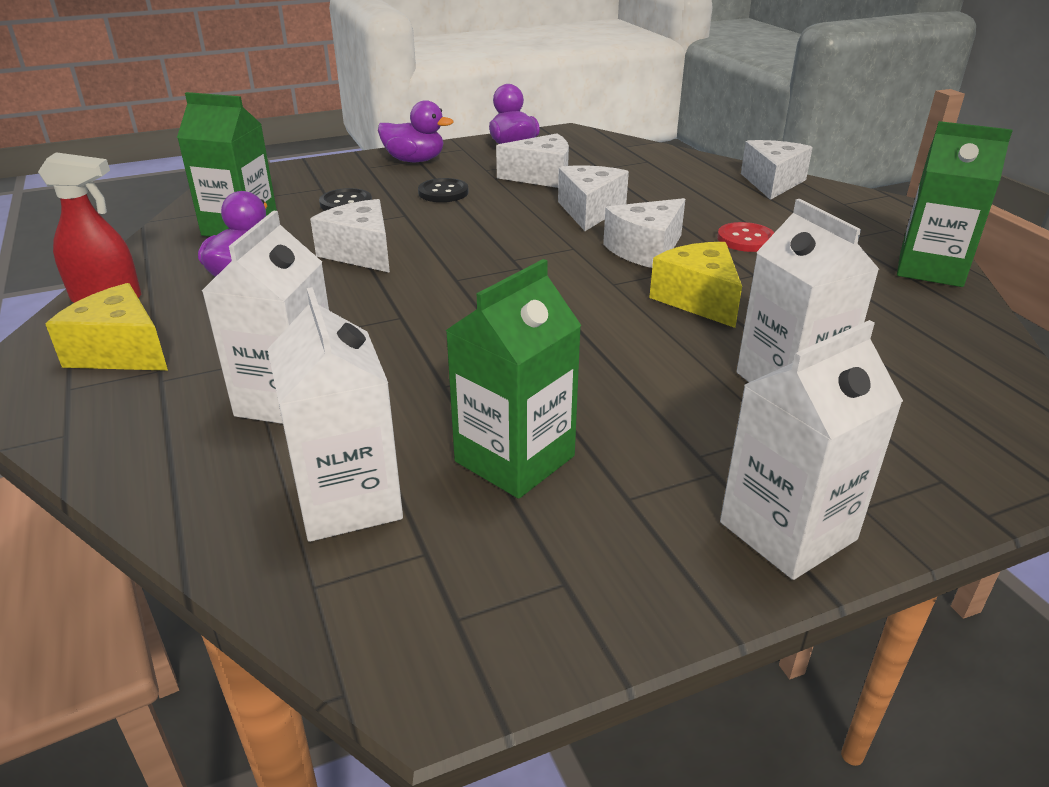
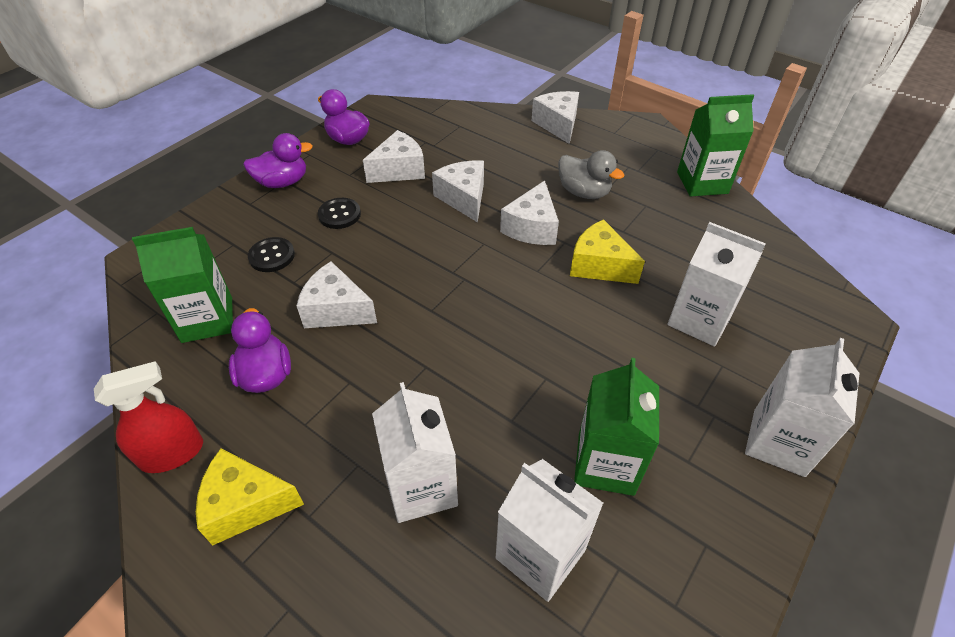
camera: 30 degrees left, 15 degrees up
red button [717,222,774,252] -> grey duck [558,150,624,199]

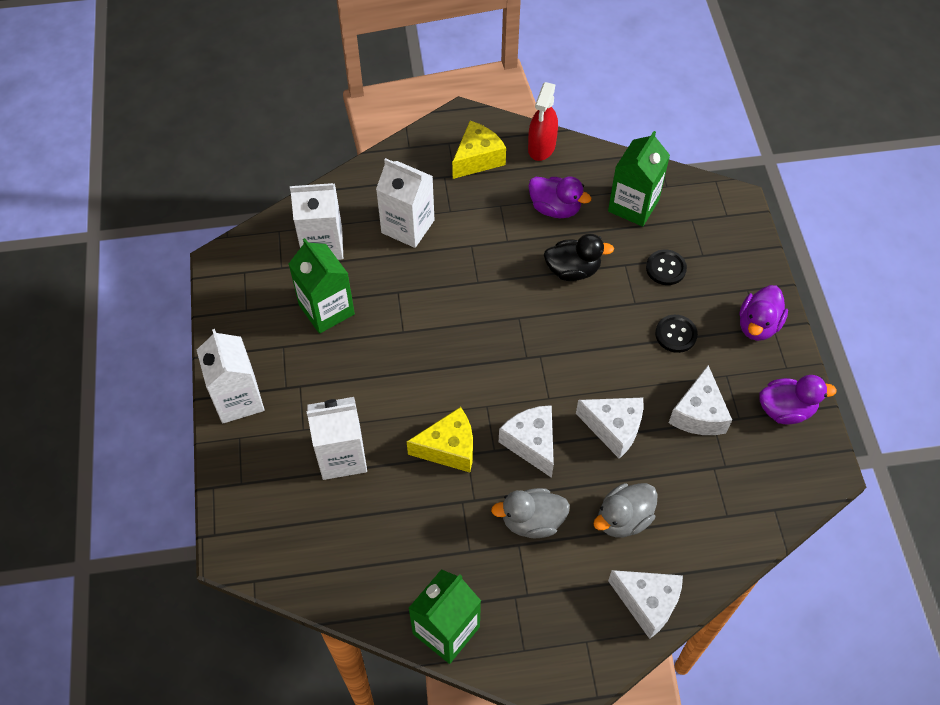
camera: 135 degrees right, 10 degrees up
white cheese [297,261,377,328] -> black duck [544,234,614,281]
none -> grey duck [594,483,658,537]

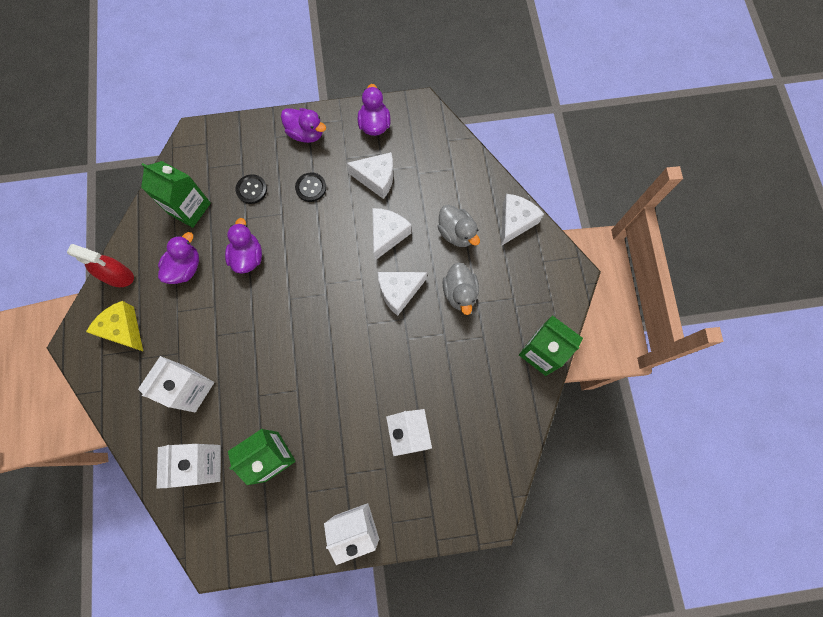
camera: 90 degrees left, 15 degrees up
yellow cheese [407,407,473,472] -> none
black duck [544,234,614,281] -> purple duck [225,218,262,274]

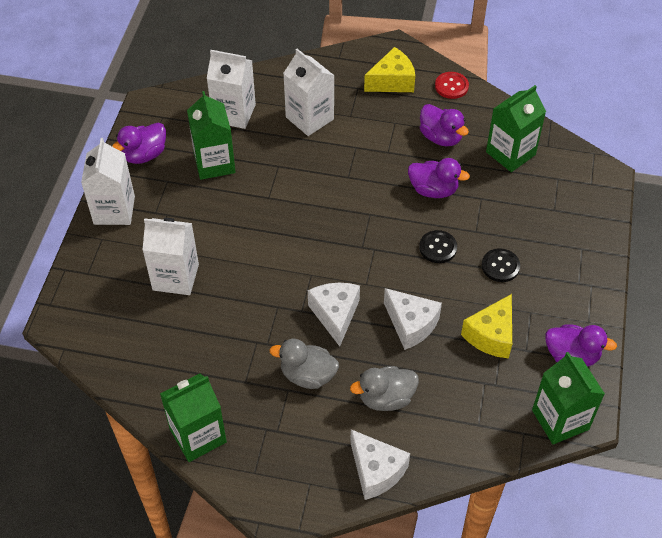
camera: 110 degrees right, 20 degrees down
red spray bottle [67,244,134,287] -> red button [435,72,469,99]
black button [235,174,267,204] -> black button moved to [419,230,457,263]
purple duck [281,108,326,143] -> purple duck moved to [112,123,166,164]
white cheese [347,152,394,199] -> yellow cheese [461,294,512,359]
none -> green carton [532,352,605,444]

